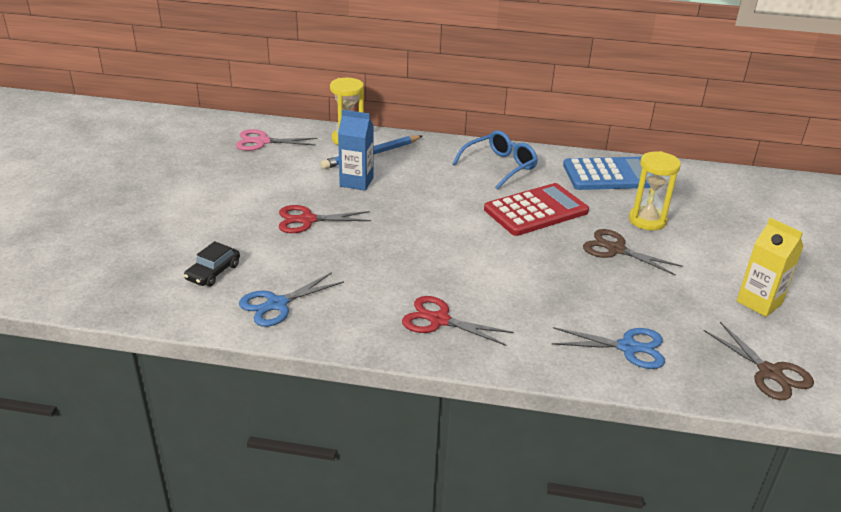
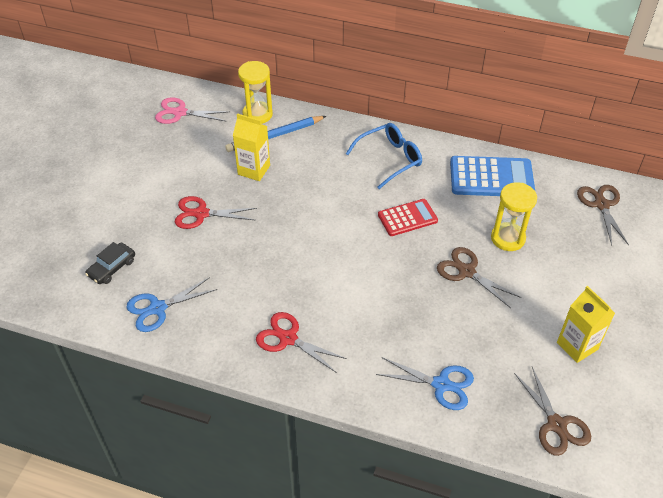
camera: 10 degrees right, 15 degrees up
blue carton [338,110,374,191] -> yellow carton [233,113,270,181]
red calculator [484,183,589,236] -> red calculator [378,199,438,236], size x0.63
none -> brown scissors [577,185,629,246]

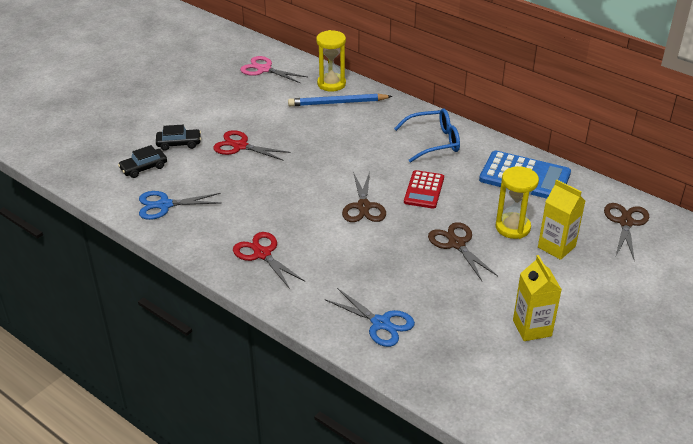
camera: 20 degrees right, 10 degrees down
yellow carton [233,113,270,181] -> yellow carton moved to [538,180,585,260]
red calculator [378,199,438,236] -> red calculator turned 105 degrees clockwise [404,170,444,209]
brown scissors [514,367,591,456] -> brown scissors moved to [342,172,386,222]
none -> black car [156,125,201,151]

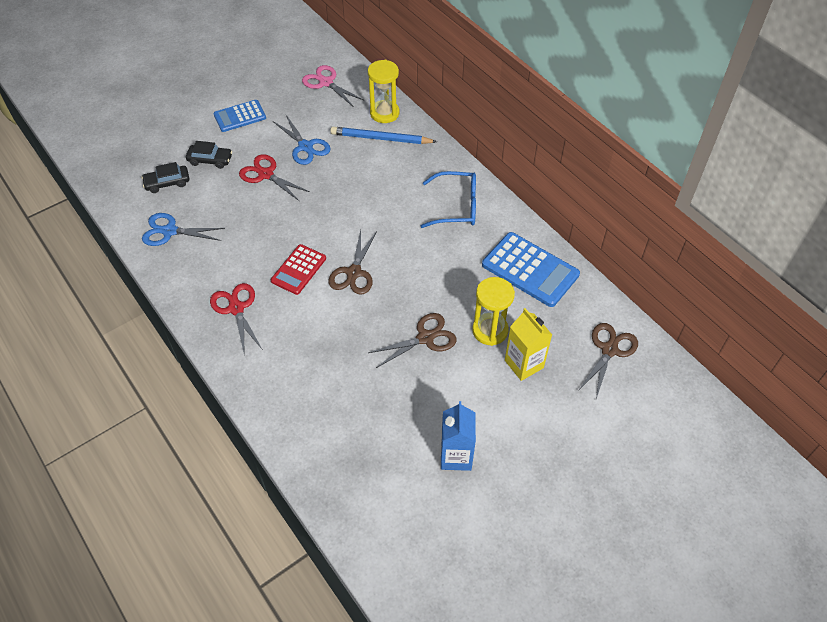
camera: 15 degrees right, 15 degrees up
blue scissors [325,288,415,347] -> blue scissors moved to [273,115,331,165]
red calculator [404,170,444,209] -> red calculator moved to [271,244,326,295]
brown scissors [428,222,498,281] -> brown scissors turned 75 degrees clockwise [368,313,457,368]
yellow carton [513,255,562,341] -> blue carton [441,401,476,471]
none -> blue calculator [214,100,266,132]

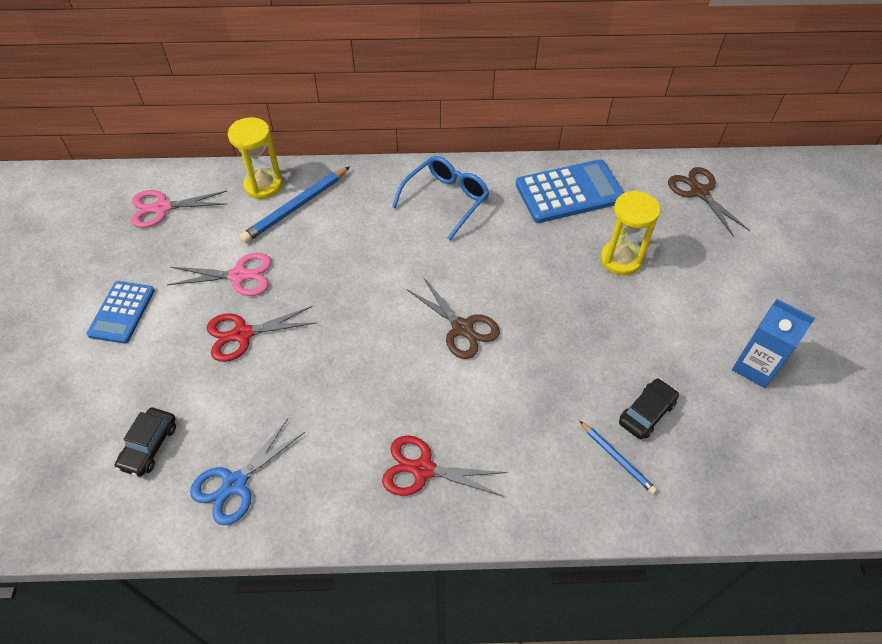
camera: 55 degrees left, 0 degrees up
black car [186,141,232,169] -> black car moved to [619,378,679,439]
red calculator [271,244,326,295] -> none
blue scissors [273,115,331,165] -> pink scissors [167,253,272,296]
brown scissors [368,313,457,368] -> none
yellow carton [505,308,552,381] -> none
none -> blue pencil [580,421,657,494]

